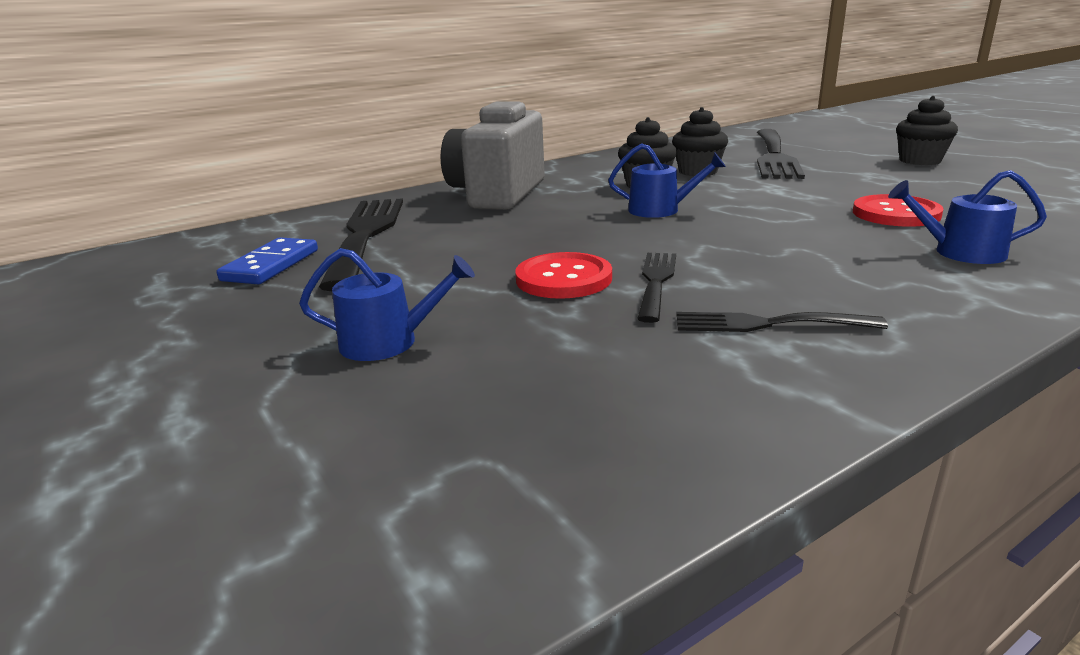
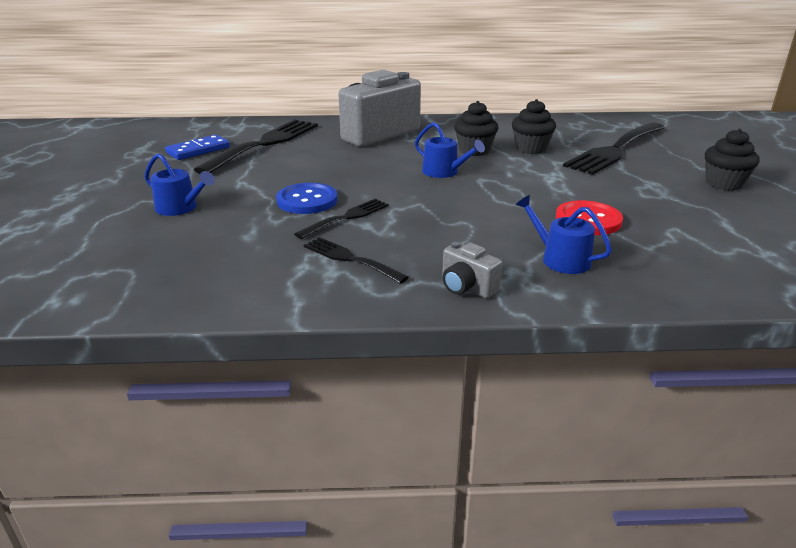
camera: 30 degrees right, 5 degrees up
red button [515,252,612,299] -> blue button [276,183,338,214]
none -> grey camera [442,242,502,298]

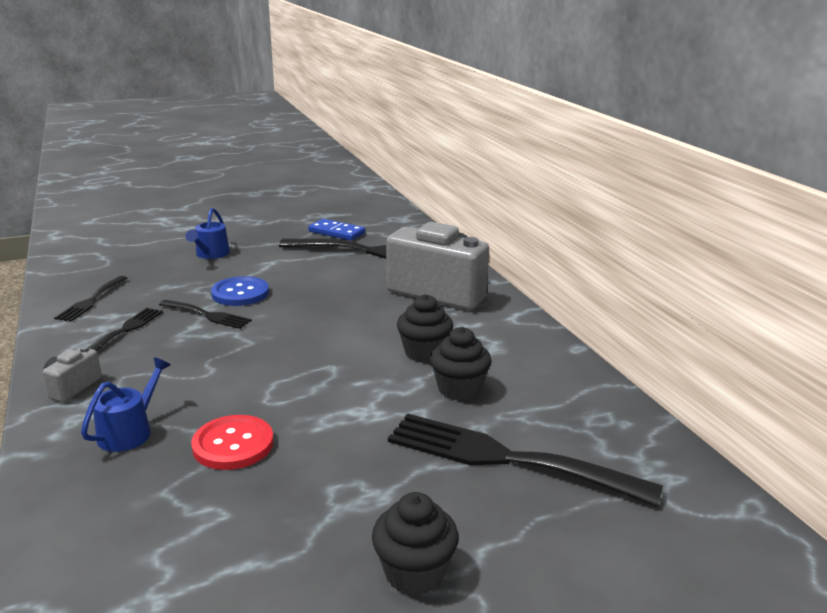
camera: 70 degrees right, 5 degrees down
blue watering can [415,122,485,178] -> none
none -> black fork [54,276,127,322]

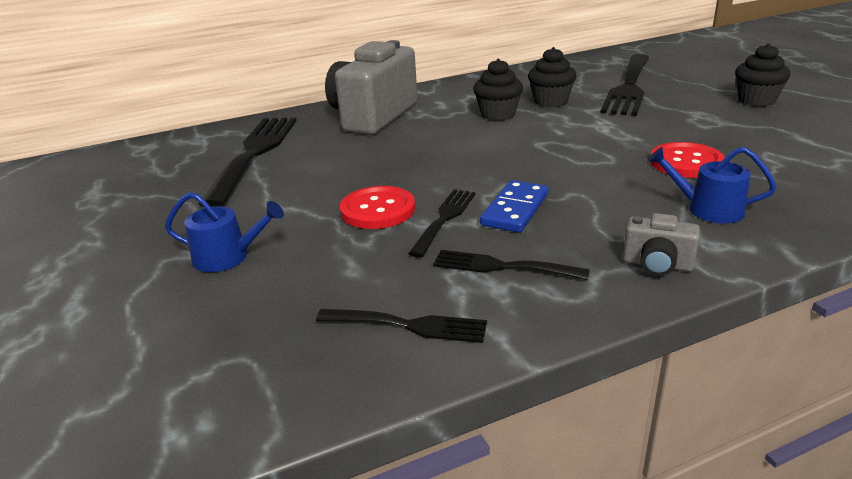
camera: 90 degrees left, 5 degrees up
blue button [211,276,269,306] -> red button [340,186,415,229]
blue domino [308,219,365,241] -> blue domino moved to [480,180,548,233]

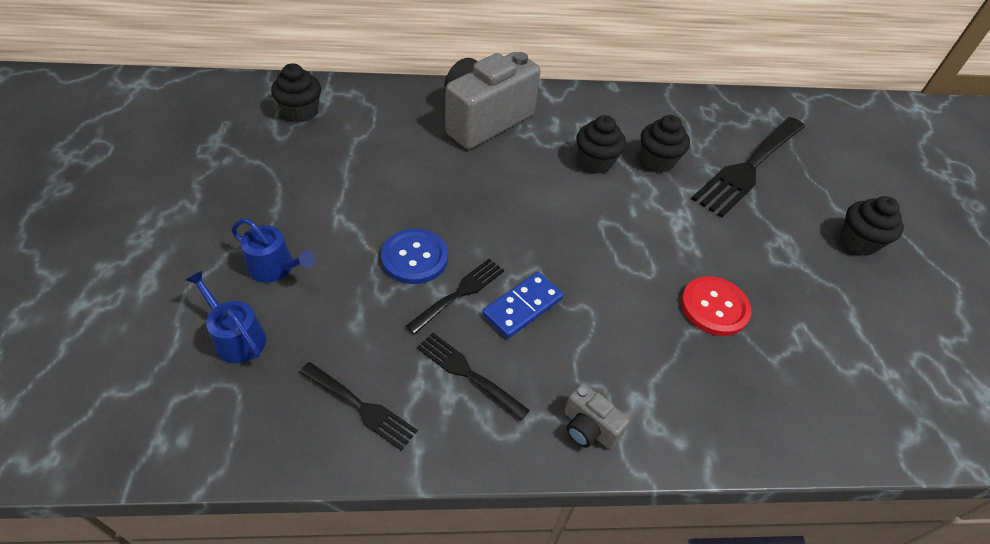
camera: 15 degrees right, 20 degrees up
black fork [199,118,297,207] -> none
red button [340,186,415,229] -> blue button [381,229,448,284]
blue watering can [648,147,777,223] -> blue watering can moved to [186,271,266,364]
none -> black cupcake [271,63,321,122]

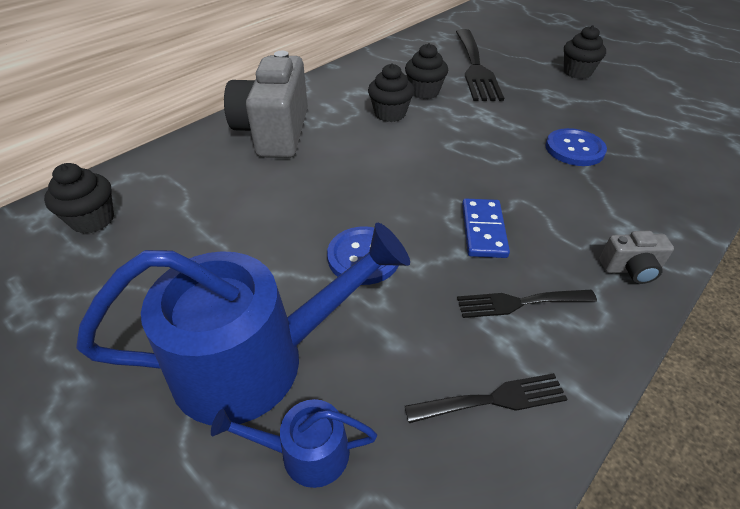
camera: 40 degrees left, 5 degrees down
blue watering can [231,219,315,282] -> blue watering can [76,223,410,425], size x2.19
black fork [406,259,504,334] -> none
red button [681,276,752,336] -> blue button [545,128,607,166]

